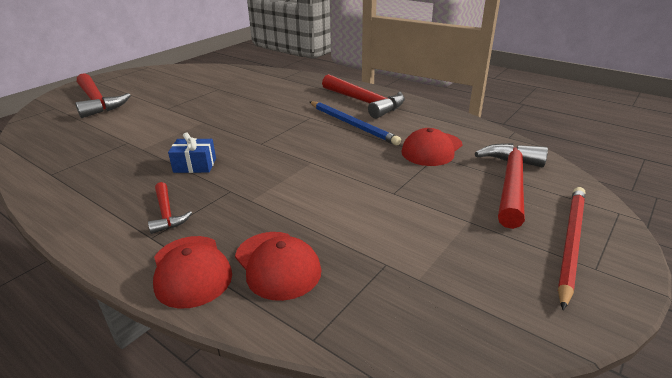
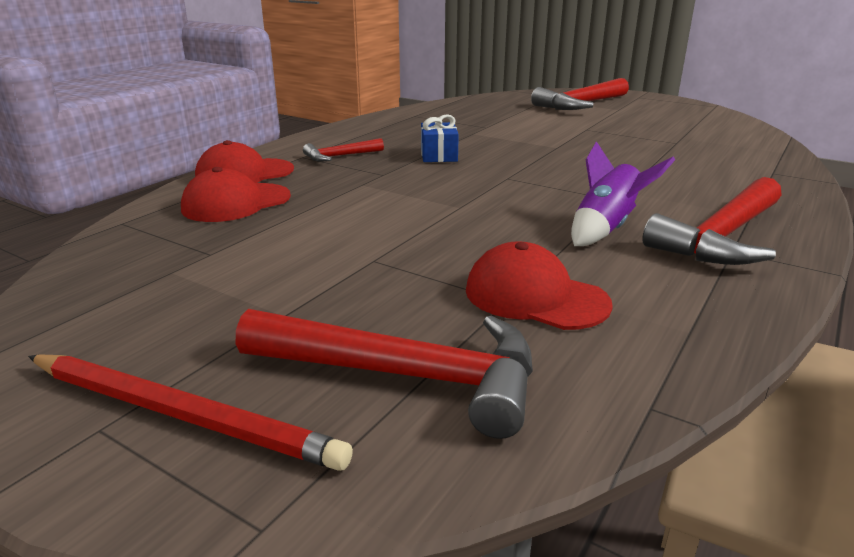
camera: 85 degrees right, 5 degrees down
blue pencil [310,101,401,145] -> purple rocket [571,141,675,246]

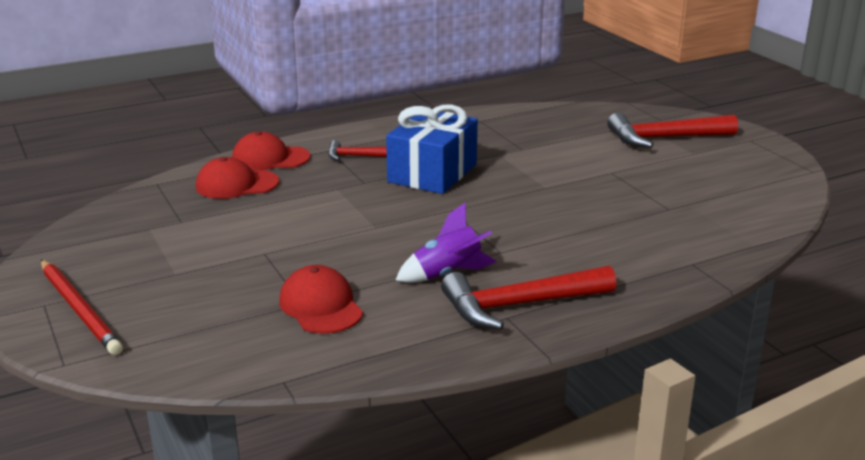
camera: 30 degrees right, 0 degrees up
red hammer [235,309,533,439] -> none
blue gift [421,114,459,162] -> blue gift [386,104,478,194], size x2.01

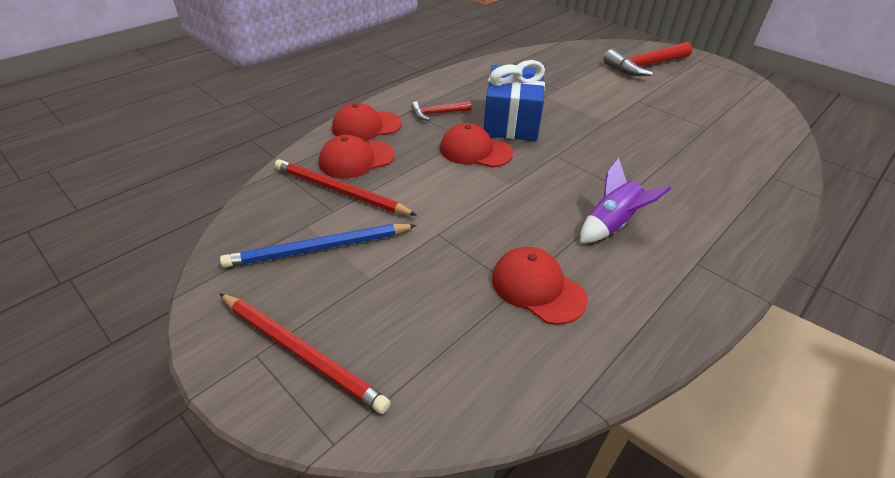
camera: 20 degrees left, 15 degrees up
red hammer [441,265,616,330] -> none
none -> blue pencil [220,224,417,268]
none -> red pencil [275,159,417,215]
none -> red cap [440,123,513,167]

